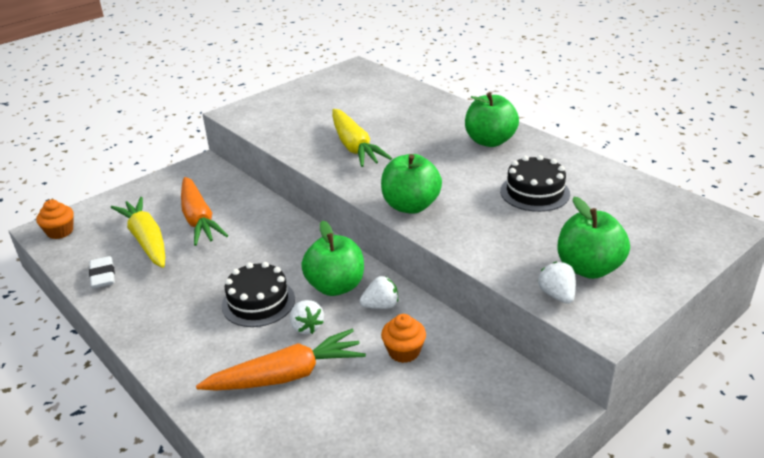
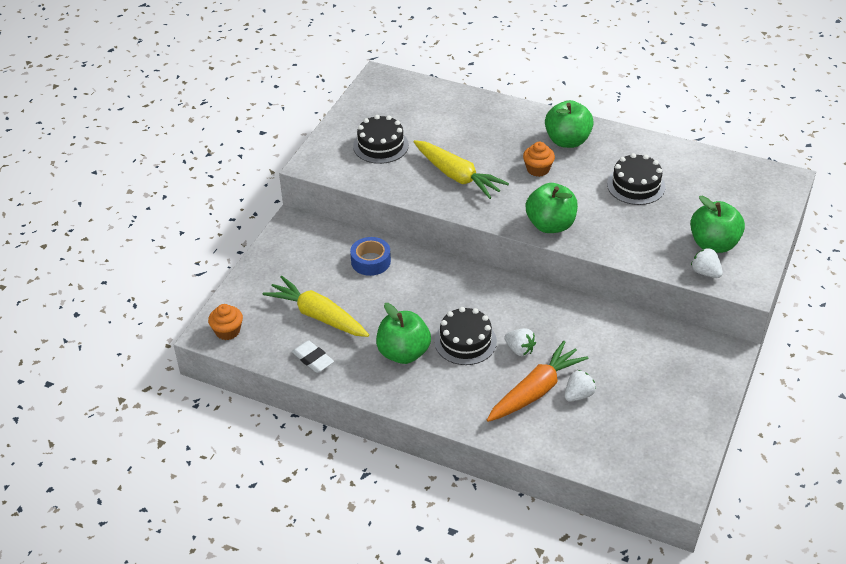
camera: 25 degrees left, 10 degrees up
orange carrot [181,177,228,246] -> none
green apple [301,221,364,296] -> green apple moved to [376,303,431,364]
white strawberry [360,276,398,309] -> white strawberry moved to [565,370,596,402]
orange cupcake [381,314,426,363] -> orange cupcake moved to [523,142,555,177]
none -> blue tape [350,237,391,276]
none -> black cake [353,115,409,164]

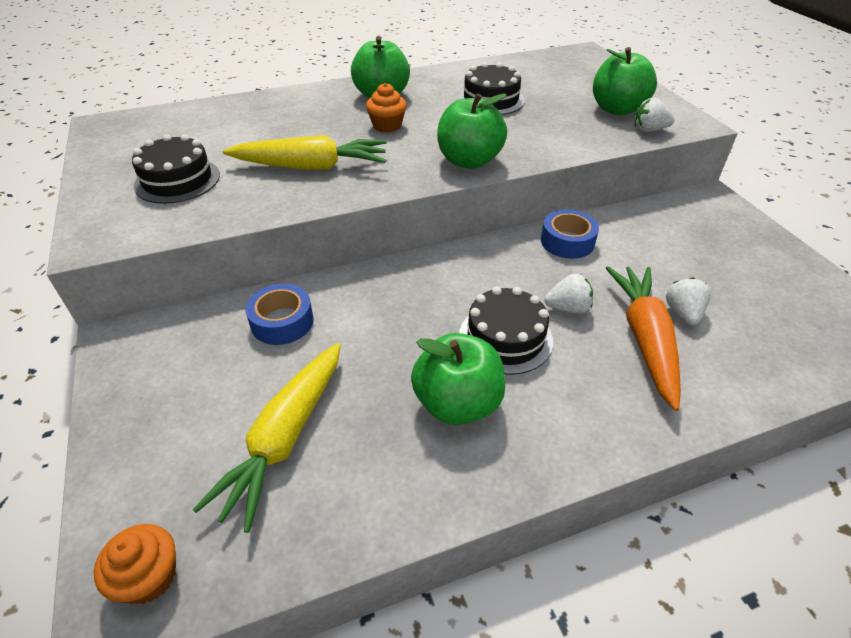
camera: 45 degrees left, 0 degrees up
yellow carrot [262,276,369,337] -> yellow carrot turned 60 degrees counterclockwise [193,343,341,533]
white eraser [292,340,334,373] -> none
none -> blue tape [541,209,599,259]

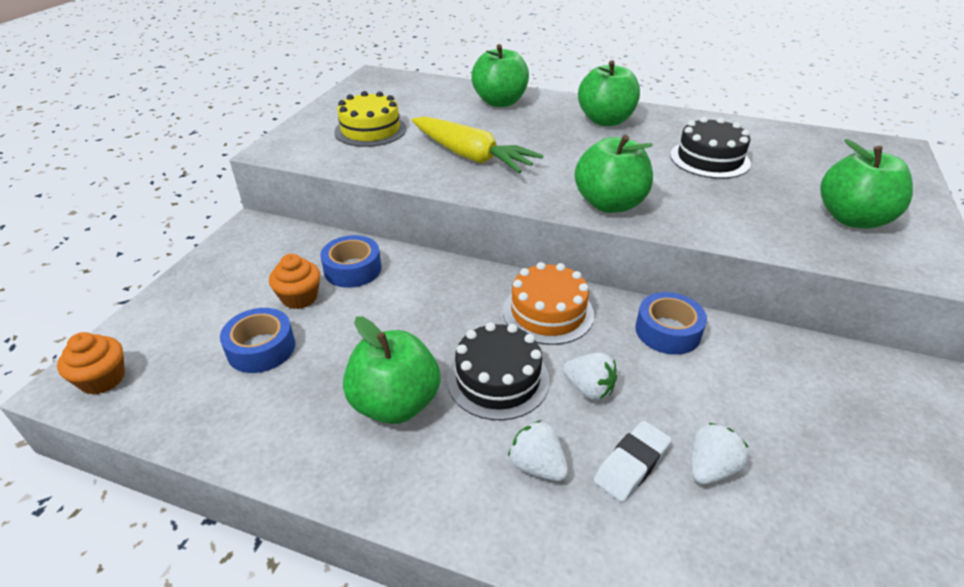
camera: 40 degrees right, 5 degrees down
black cake [132,134,220,204] -> yellow cake [334,91,406,147]
yellow carrot [193,343,341,533] -> blue tape [220,308,295,373]
orange cupcake [366,83,407,132] -> orange cupcake moved to [269,254,320,309]
orange carrot [606,266,681,411] -> white eraser [594,421,672,502]
white strawberry [635,98,675,132] -> white strawberry moved to [508,420,568,481]
none -> green apple [471,44,529,107]
none -> orange cake [503,262,594,345]

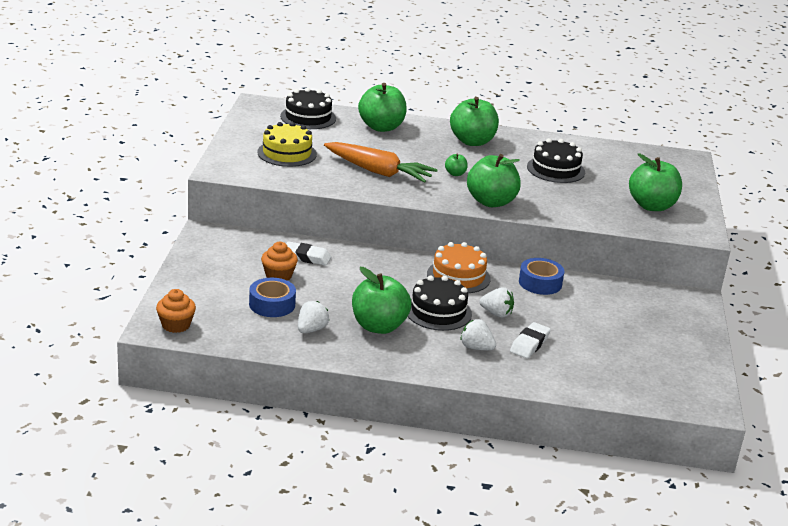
camera: 15 degrees left, 10 degrees down
blue tape [320,235,381,288] -> white eraser [286,241,331,266]
yellow carrot [412,117,543,173] -> orange carrot [324,142,438,183]
white strawberry [691,423,748,484] -> white strawberry moved to [298,301,329,333]
none -> black cake [280,88,336,129]
none -> green apple [445,154,468,176]

